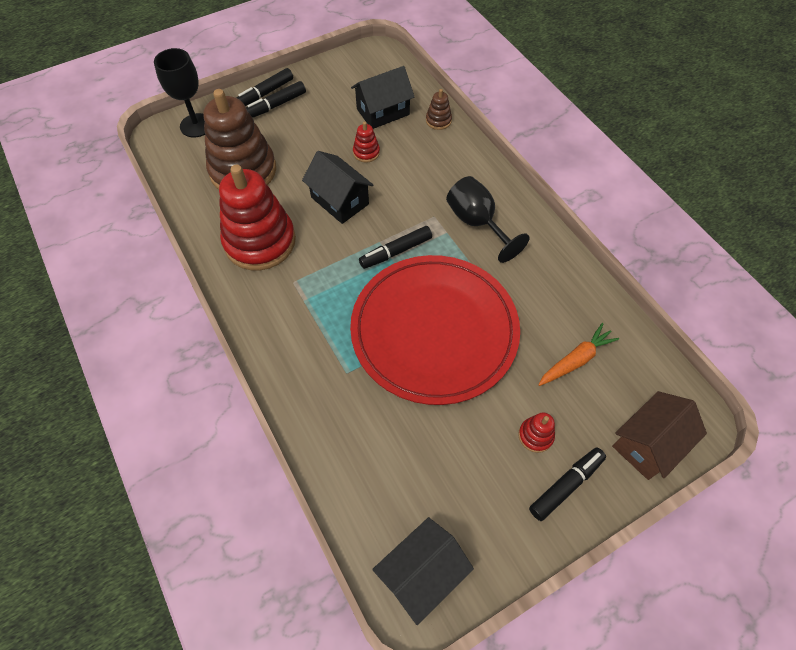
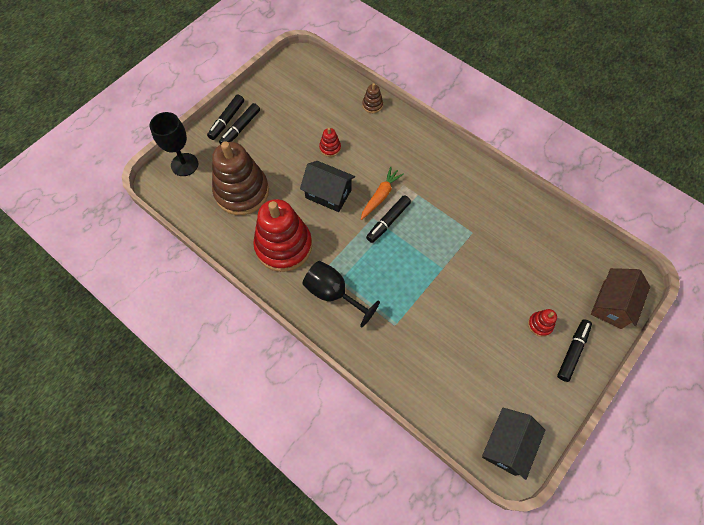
camera: 20 degrees left, 5 degrees up
red plate [350,255,520,405] -> none
black house [351,66,414,129] -> none
black goblet [446,176,529,263] -> black goblet moved to [302,261,380,327]
orange carrot [538,323,619,386] -> orange carrot moved to [361,167,404,220]

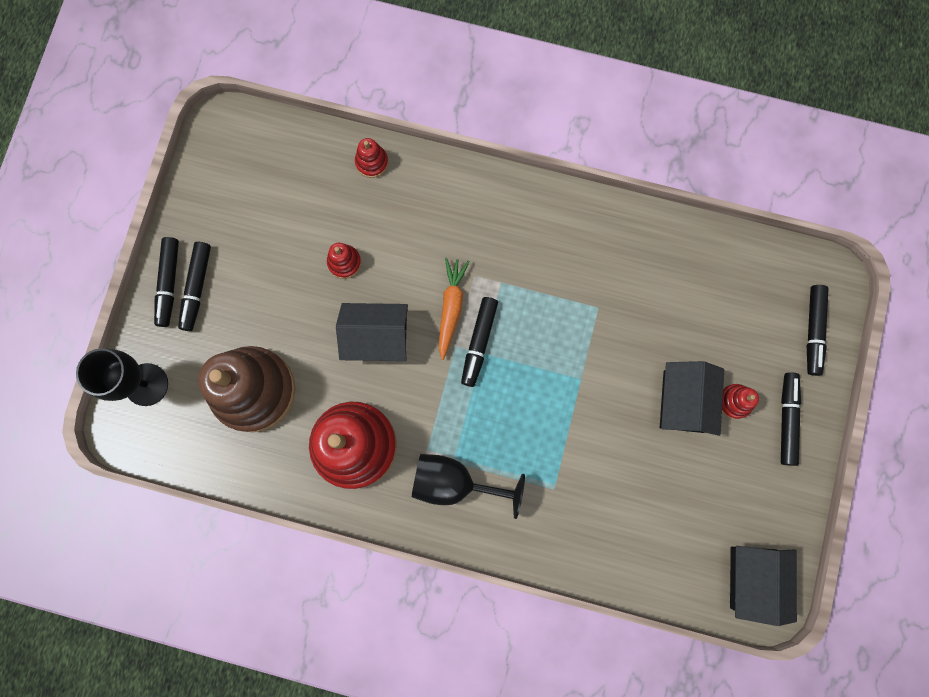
camera: 25 degrees left, 15 degrees up
brown stacking toy [362,83,383,113] -> red stacking toy [355,138,388,178]
brown house [591,268,650,329] -> black marker [807,285,829,376]
none -> black house [660,361,724,436]

